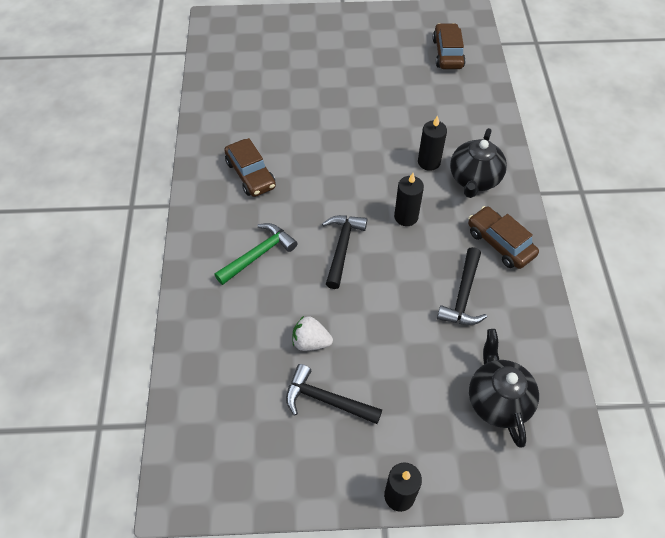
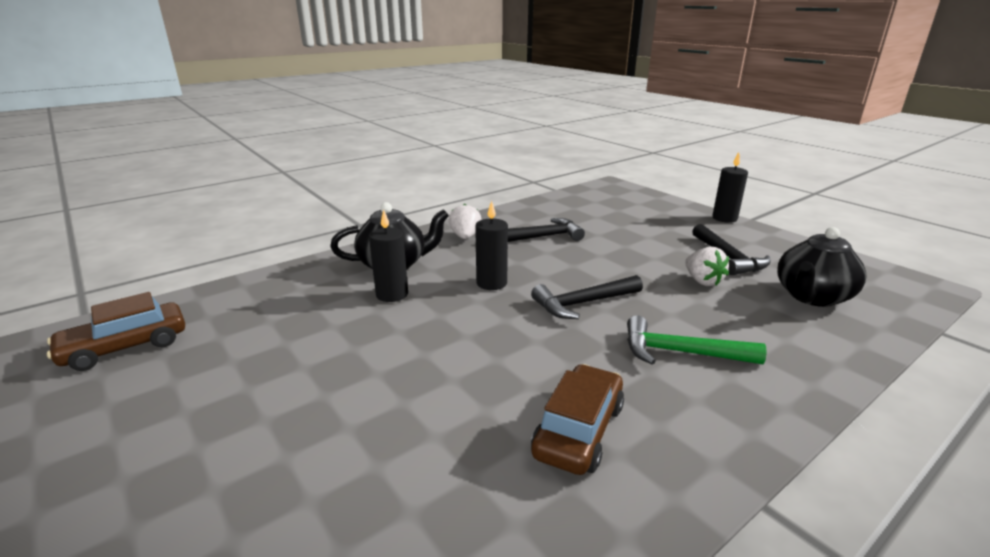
camera: 125 degrees left, 30 degrees down
brown car [468,206,539,269] -> white strawberry [448,204,482,239]
black teapot [469,329,539,447] -> black teapot moved to [777,227,866,307]

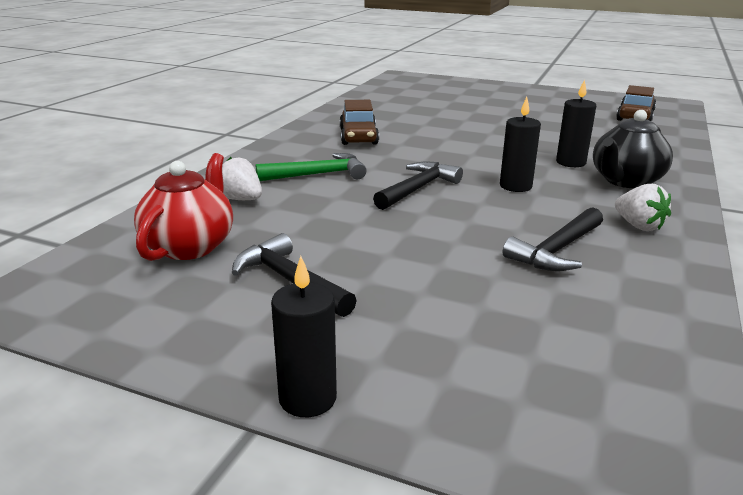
camera: 150 degrees right, 0 degrees up
white strawberry [685,247,729,286] -> white strawberry moved to [222,157,262,200]
black teapot [777,227,866,307] -> red teapot [134,153,233,261]

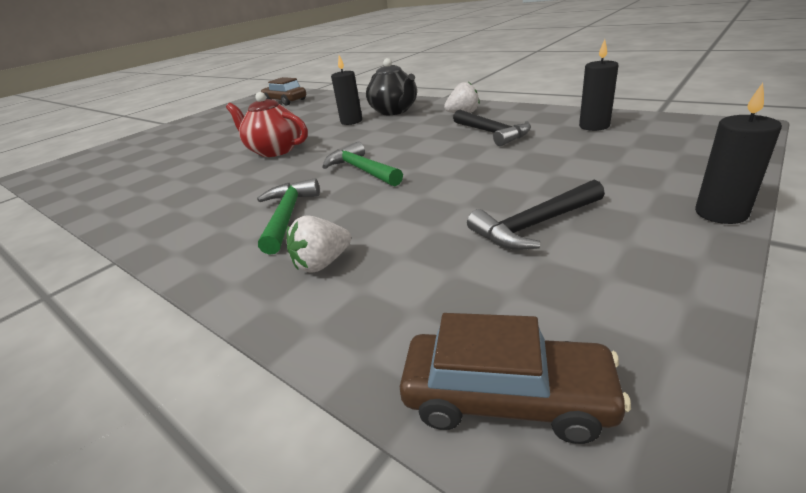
camera: 70 degrees left, 5 degrees up
red teapot [134,153,233,261] -> red teapot moved to [226,92,308,157]
brown car [340,100,379,145] -> brown car moved to [400,313,631,444]
black hammer [373,162,463,210] -> green hammer [322,141,403,186]
black candle [500,97,541,192] -> black candle moved to [579,39,619,131]

